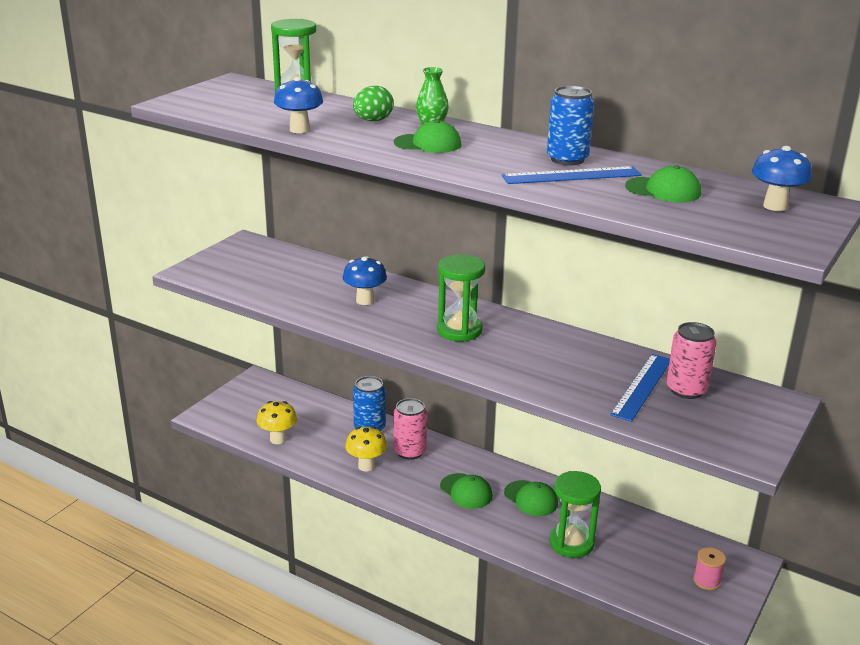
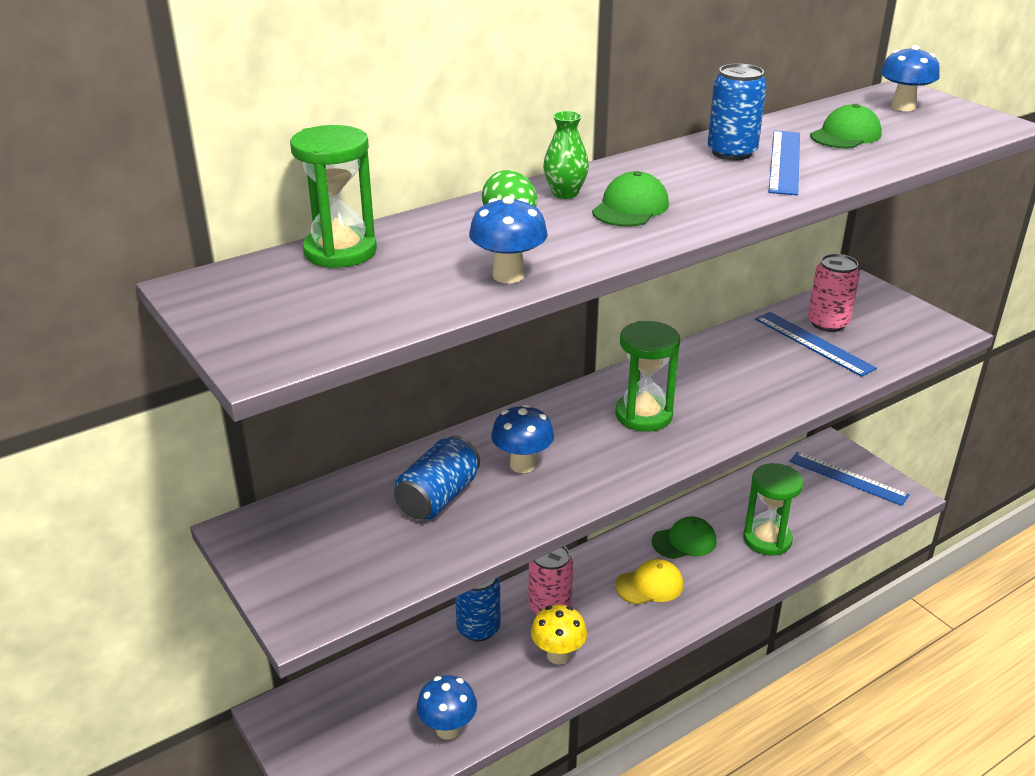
camera: 65 degrees left, 5 degrees up
yellow mushroom [256,401,297,444] -> blue mushroom [417,675,477,740]
green cap [440,473,493,509] -> yellow cap [615,559,683,605]
pink spool [693,547,726,590] -> blue ruler [789,452,909,506]
none -> blue can [394,436,480,520]

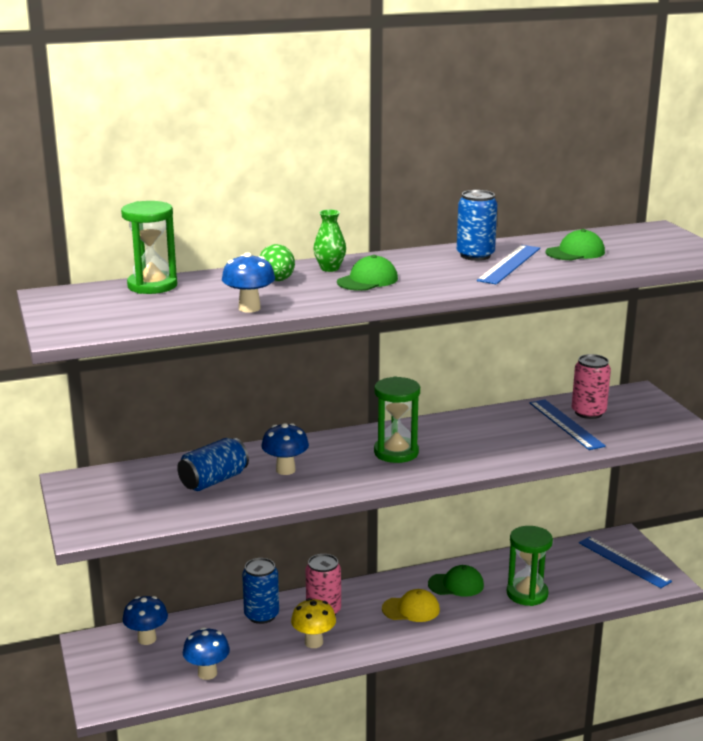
camera: 15 degrees right, 10 degrees down
blue mushroom [881,45,940,111] -> blue mushroom moved to [122,596,168,645]

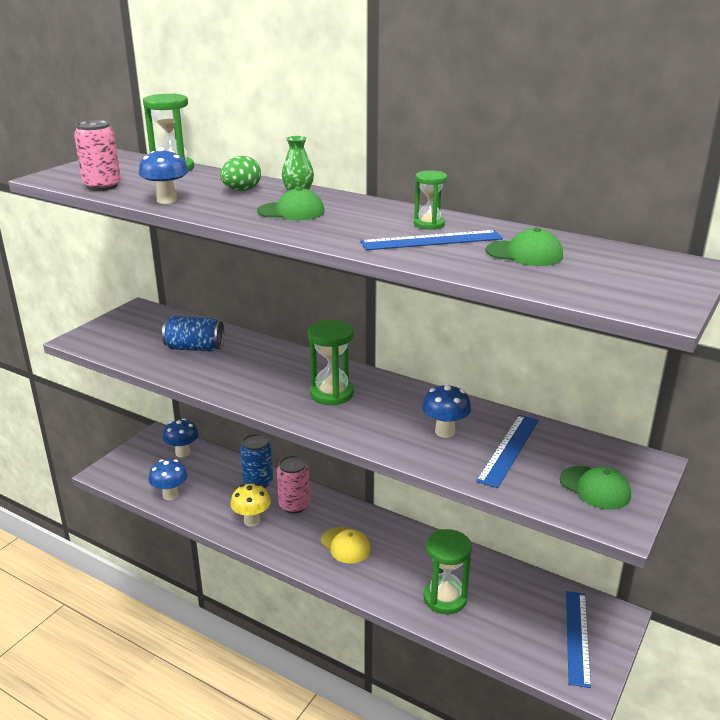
camera: 50 degrees right, 5 degrees up
blue mushroom [261,423,309,475] -> blue mushroom moved to [422,384,471,438]
green cap [428,565,484,597] -> green cap moved to [560,466,631,510]
blue can [457,190,497,261] -> green hourglass [414,171,447,230]
pink can [572,354,611,419] -> pink can moved to [74,120,121,191]

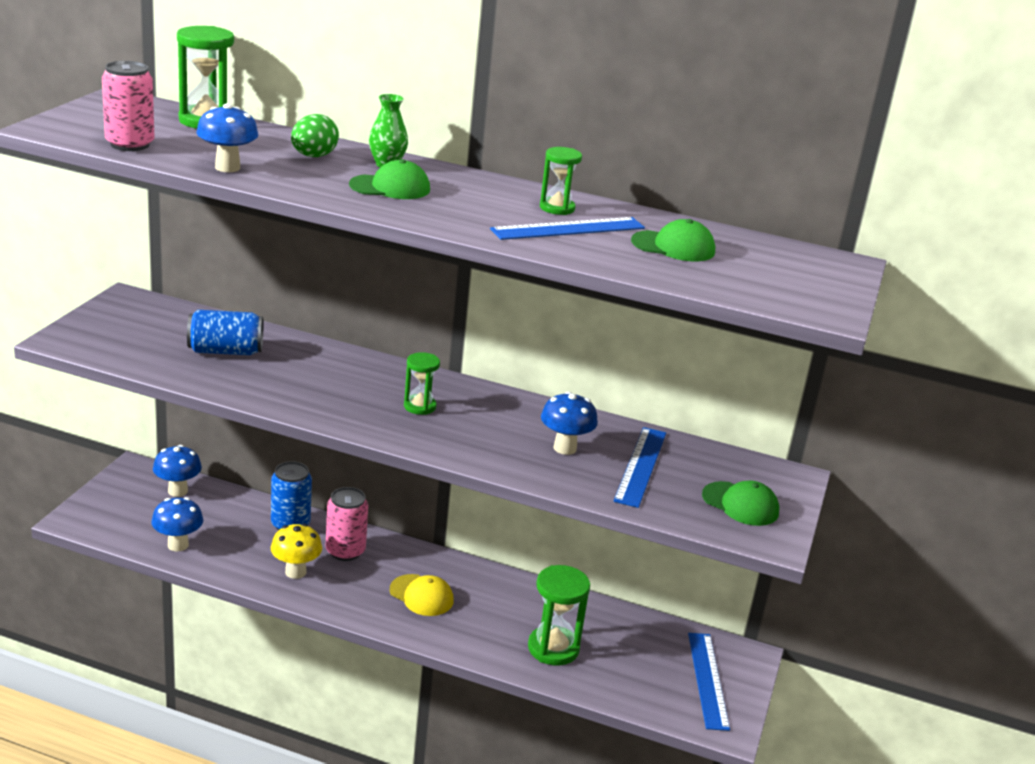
camera: 15 degrees left, 0 degrees up
green hourglass [308,320,354,405] -> green hourglass [404,352,440,415], size x0.60

